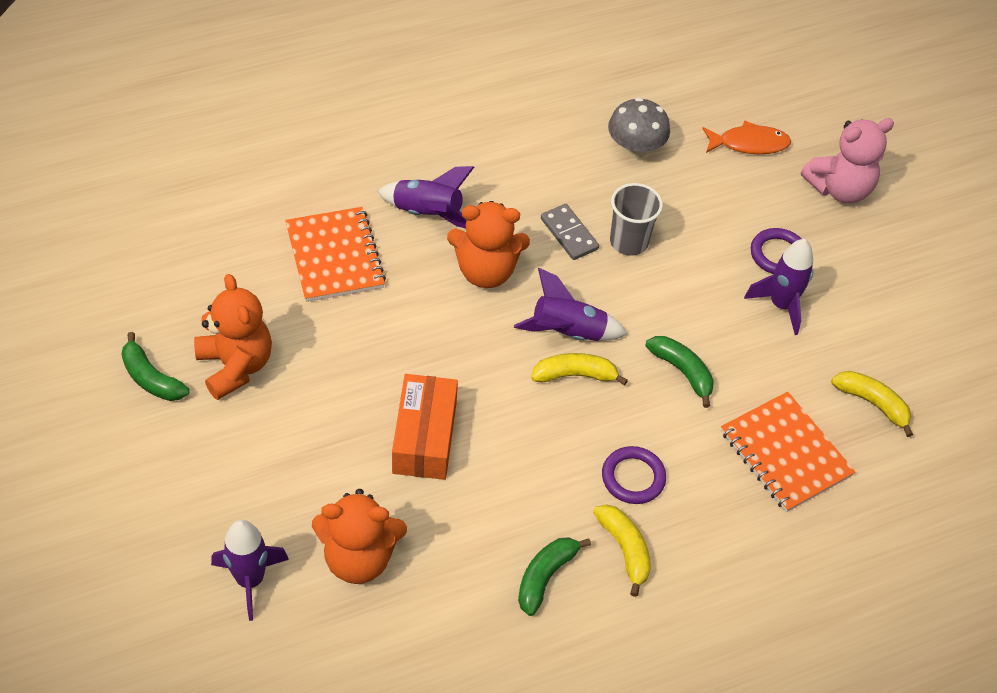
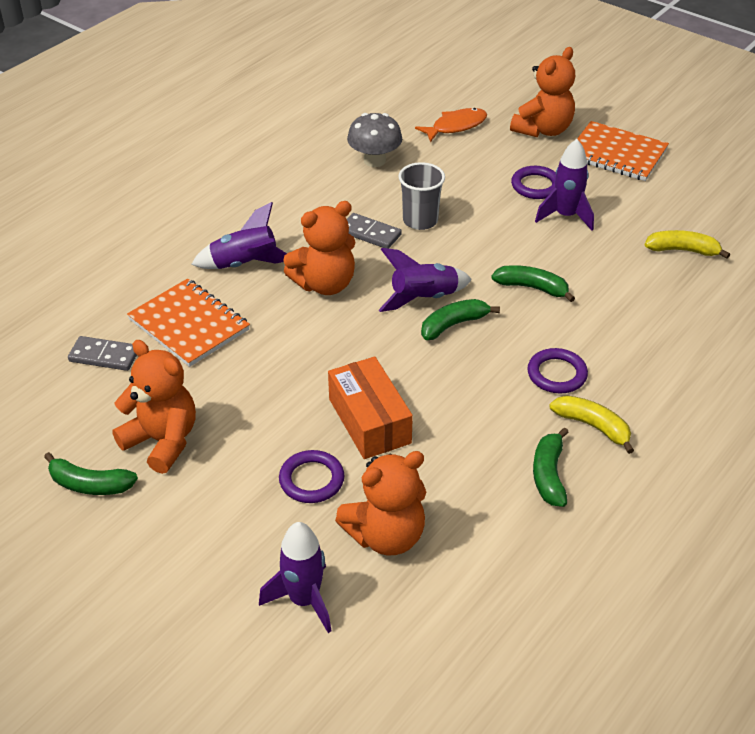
camera: 25 degrees left, 10 degrees down
yellow banana [531,353,628,385] -> green banana [421,299,500,340]
orange notebook [721,392,855,512] -> orange notebook moved to [577,121,669,181]
pink teddy bear [801,118,894,203] -> orange teddy bear [510,47,575,137]
none -> grey domino [68,336,137,371]
none -> purple ring [279,450,345,503]

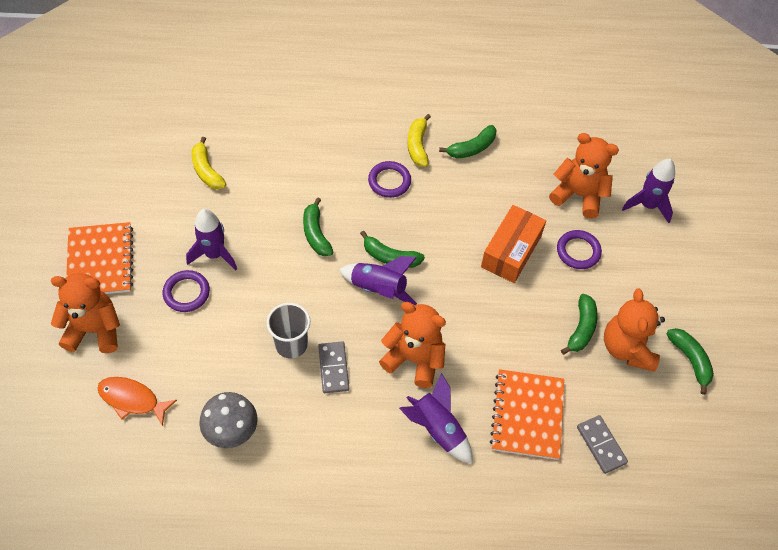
camera: 130 degrees left, 15 degrees up
none -> green banana [561,294,598,355]

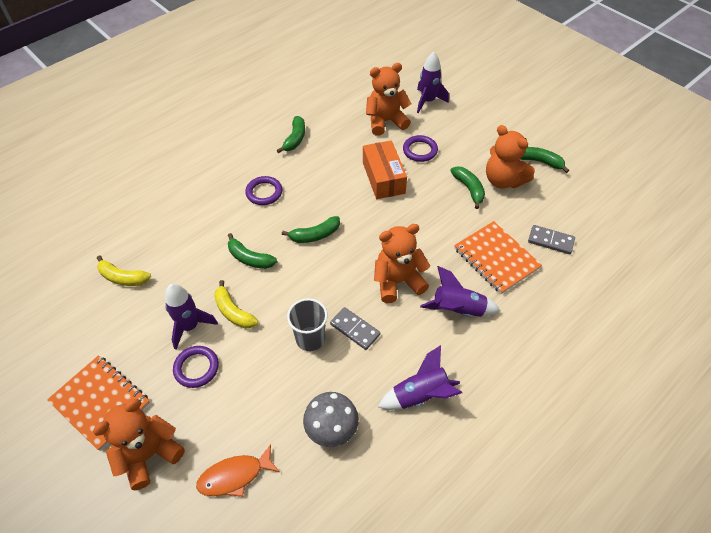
camera: 40 degrees left, 5 degrees down
purple rocket [339,256,417,305] -> purple rocket moved to [378,345,462,410]
yellow banana [407,114,431,167] -> yellow banana moved to [214,280,258,329]

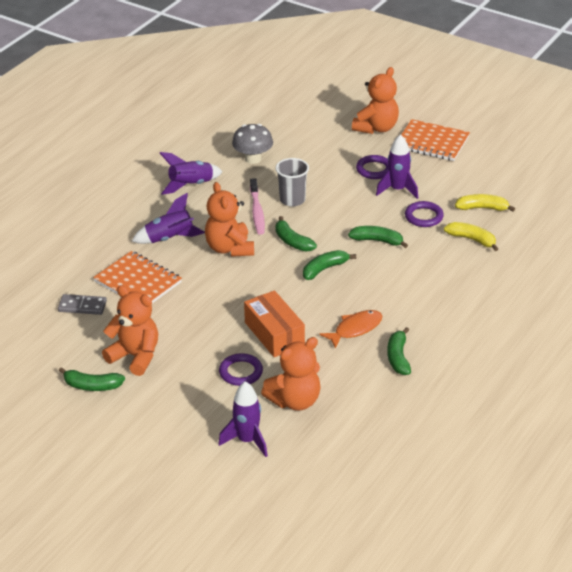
camera: 165 degrees right, 15 degrees down
orange fish [196,444,280,497] -> orange fish moved to [319,310,382,348]
yellow banana [214,280,258,329] -> yellow banana moved to [444,222,498,251]
purple ring [245,176,282,205] -> purple ring moved to [405,201,444,227]
grey domino [330,307,380,350] -> pink toothbrush [250,178,265,235]
orange teddy bear [374,224,430,303] -> orange teddy bear turned 105 degrees clockwise [205,182,254,257]
green banana [450,166,485,209] -> green banana moved to [276,216,317,252]

